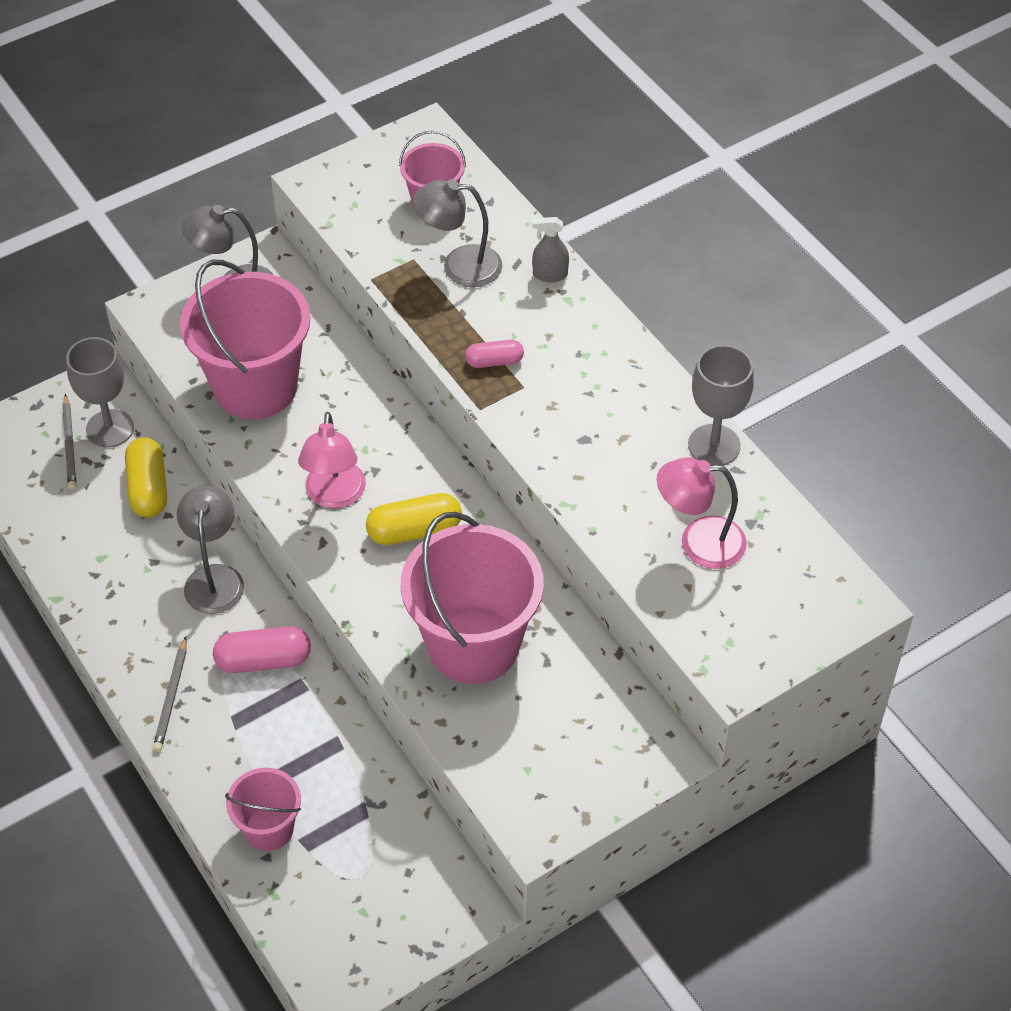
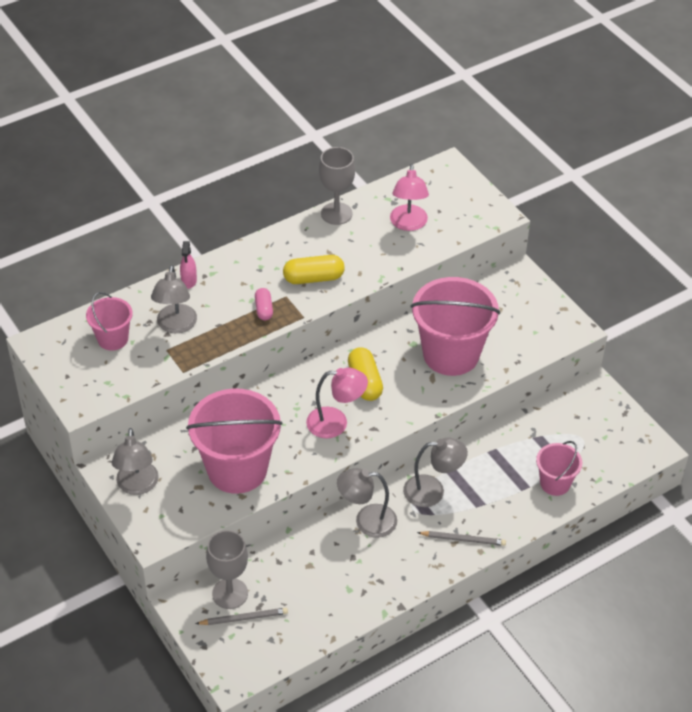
camera: 90 degrees left, 5 degrees down
yellow capsule [125,437,167,518] -> yellow capsule moved to [283,255,345,284]
pink capsule [213,626,311,673] -> grey lamp [403,438,468,507]
grey spray bottle [532,217,569,282] -> pink spray bottle [180,241,197,289]

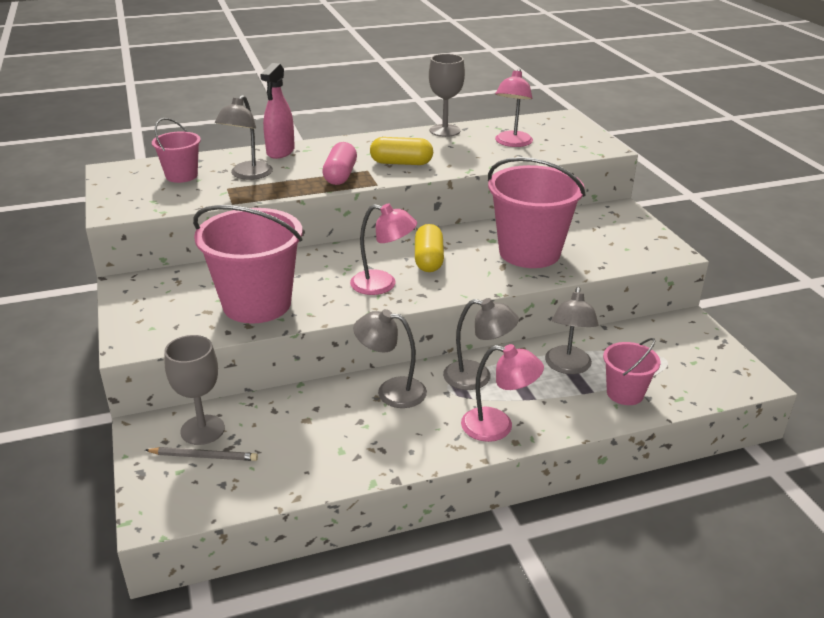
camera: 15 degrees right, 15 degrees down
grey lamp [112,428,159,495] -> grey lamp moved to [545,287,599,374]
pink spray bottle [180,241,197,289] -> pink spray bottle [260,63,295,159], size x1.67
pink capsule [255,288,273,320] -> pink capsule [322,142,357,185], size x1.62
grey pencil [417,531,506,546] -> pink lamp [461,344,544,442]

